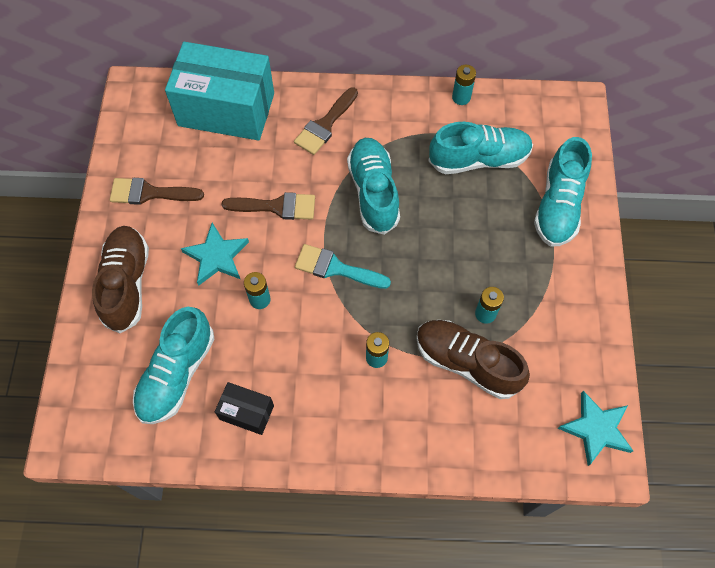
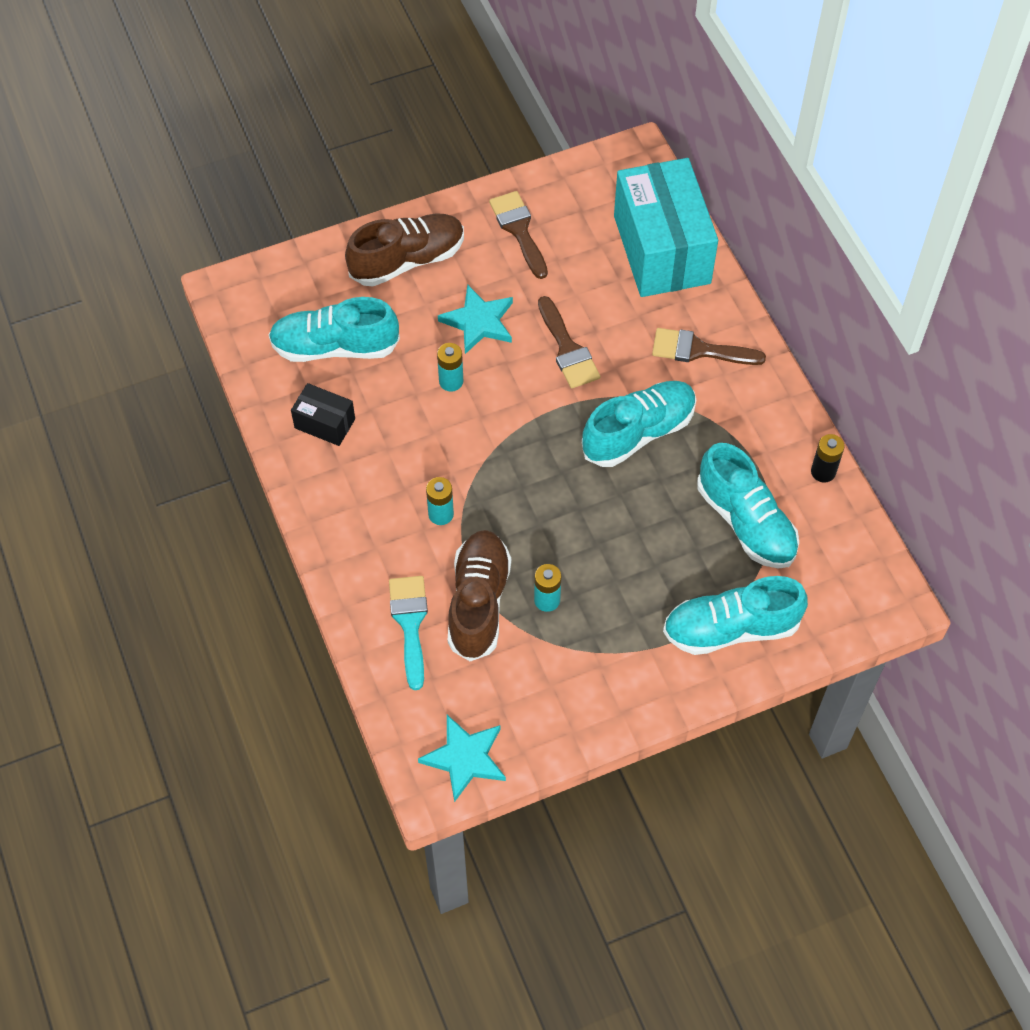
camera: 65 degrees right, 5 degrees down
black box [215,382,274,435] -> black box turned 60 degrees counterclockwise [291,383,355,446]
turquoise brush [295,244,391,289] -> turquoise brush moved to [389,576,428,690]
turquoise battery [452,65,476,105] -> black battery [811,434,845,482]

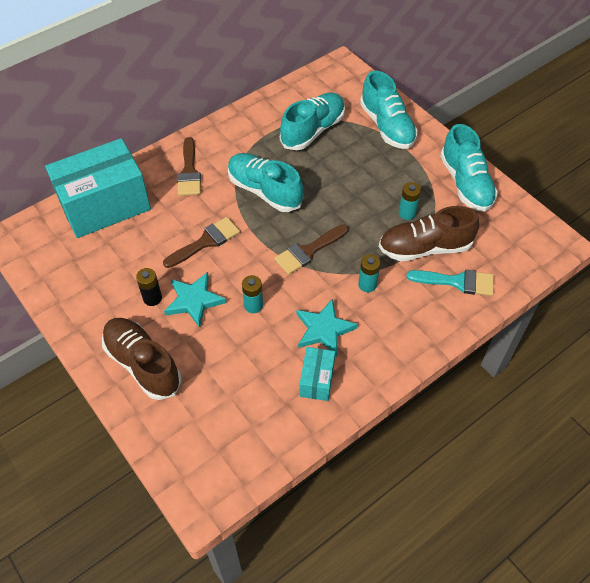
camera: 105 degrees left, 5 degrees down
turquoise shoe [268,297,400,362] -> turquoise shoe moved to [440,124,498,212]
black box [291,383,355,446] -> turquoise box [299,347,335,401]
turquoise brush [389,576,428,690] -> turquoise brush turned 150 degrees counterclockwise [406,270,494,296]
turquoise star [418,715,506,802] -> turquoise star moved to [296,299,358,357]
brown brush [489,191,548,279] -> brown brush moved to [274,224,348,275]
black battery [811,434,845,482] -> black battery moved to [136,268,162,306]

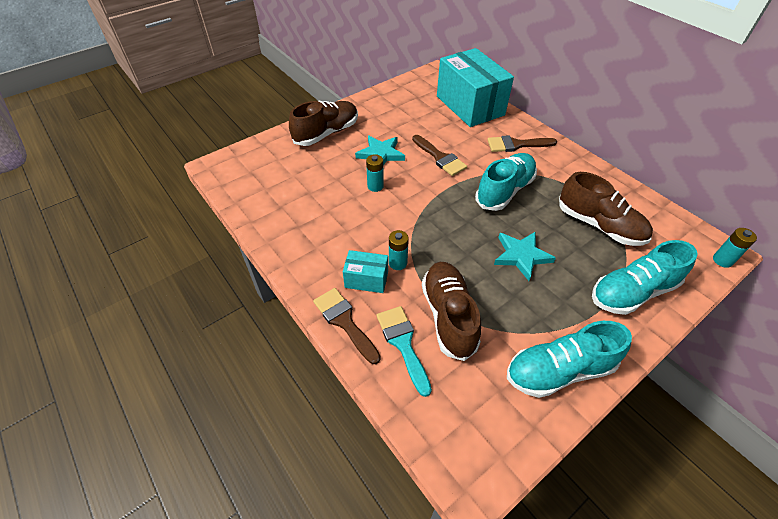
camera: 90 degrees right, 5 degrees down
black battery [136,268,162,306] -> none
brown brush [274,224,348,275] -> brown brush moved to [313,288,381,364]
turquoise shoe [280,93,345,150] -> brown shoe [559,172,653,246]
turquoise star [296,299,358,357] -> turquoise star moved to [494,231,556,281]
turquoise box [299,347,335,401] -> turquoise box moved to [343,250,388,293]
turquoise battery [399,182,421,220] -> turquoise battery moved to [713,228,757,268]
turquoise brush [406,270,494,296] -> turquoise brush turned 150 degrees clockwise [377,306,432,397]

